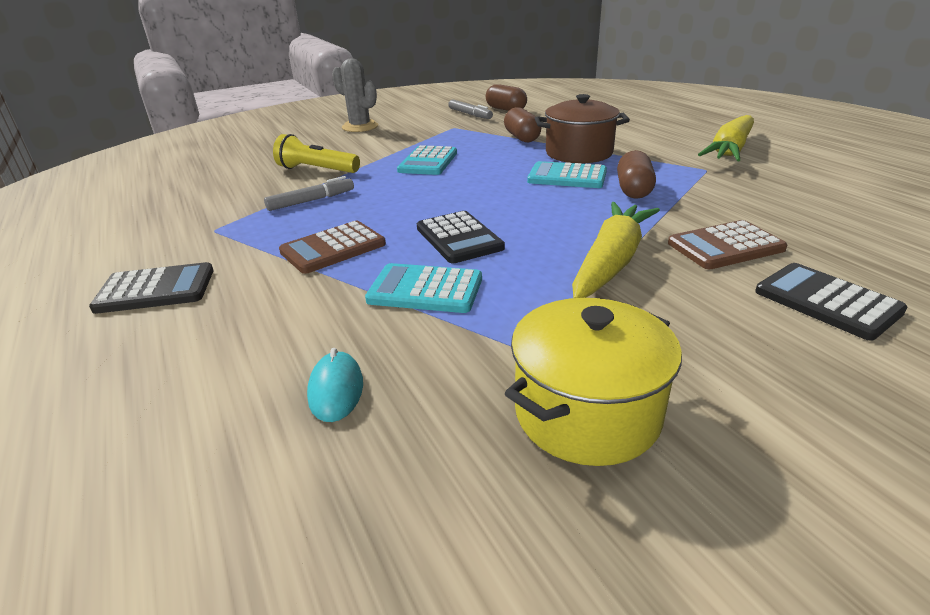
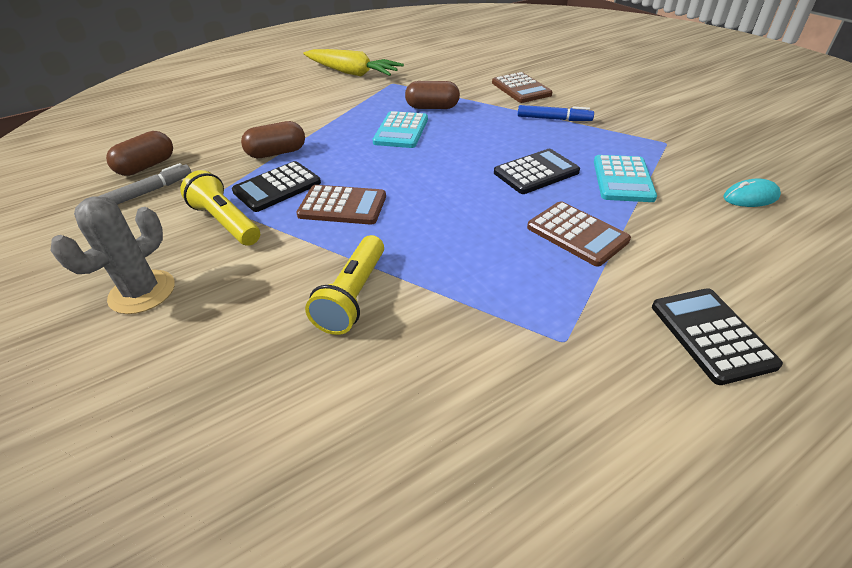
camera: 95 degrees left, 10 degrees up
grey marker [264,176,354,211] -> none
turquoise calculator [397,145,457,175] -> brown calculator [296,185,386,225]
yellow pot [505,298,682,466] -> none
brown pot [535,94,630,163] -> none
yellow carrot [572,202,660,298] -> blue marker [518,105,594,121]
black calculator [755,263,907,341] -> black calculator moved to [232,161,321,212]
none -> yellow flashlight [180,170,260,246]

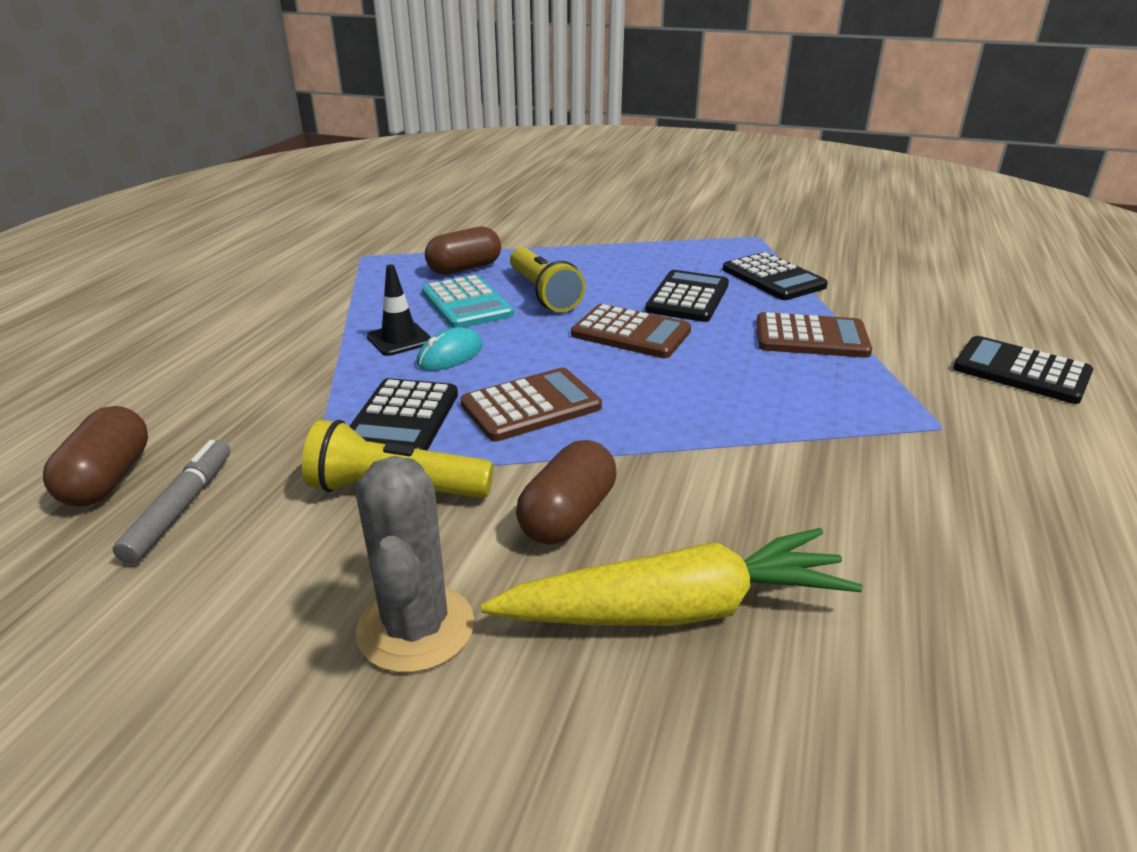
camera: 40 degrees left, 10 degrees down
brown capsule [241,121,305,158] -> brown capsule moved to [516,440,616,544]
yellow carrot [303,49,404,77] -> yellow carrot moved to [481,528,863,626]
yellow flashlight [305,235,384,335] -> yellow flashlight moved to [510,247,585,312]
brown calculator [492,72,552,103] -> brown calculator moved to [571,304,691,358]
blue marker [518,105,594,121] -> none
turquoise calculator [594,155,657,202] -> black calculator [723,252,828,300]
turquoise mouse [724,178,781,207] -> turquoise mouse moved to [417,327,483,371]
none -> black traffic cone [367,264,431,356]

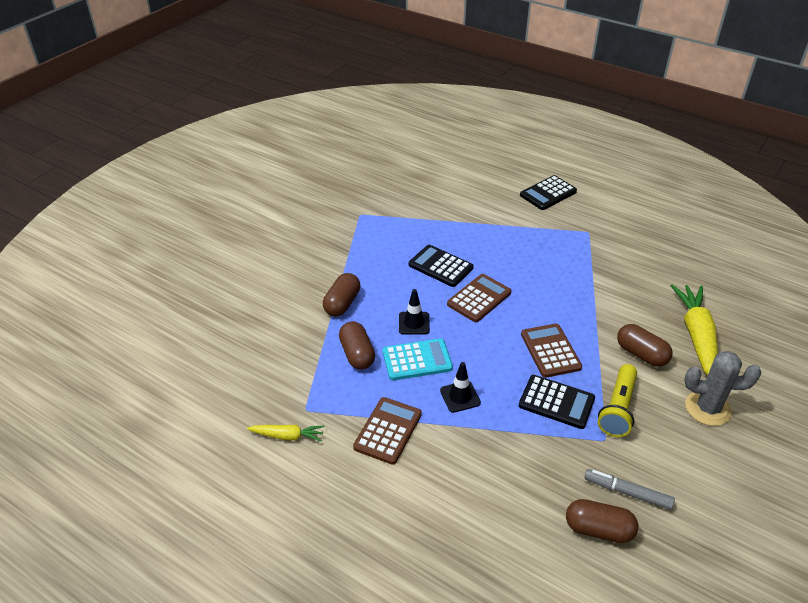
camera: 75 degrees left, 10 degrees up
turquoise mouse [417,327,483,371] -> none
yellow flashlight [510,247,585,312] -> black traffic cone [399,289,430,334]
black calculator [723,252,828,300] -> none
brown calculator [756,312,872,358] -> brown calculator moved to [353,397,422,465]
none -> yellow carrot [247,425,325,442]
none -> brown capsule [323,273,360,316]

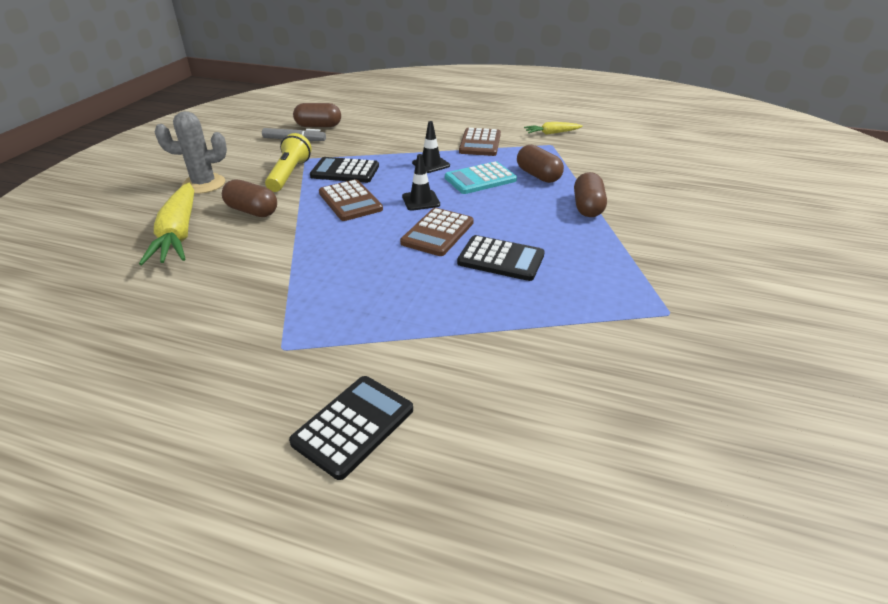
camera: 165 degrees right, 5 degrees down
black traffic cone [399,289,430,334] -> black traffic cone moved to [402,154,440,211]

